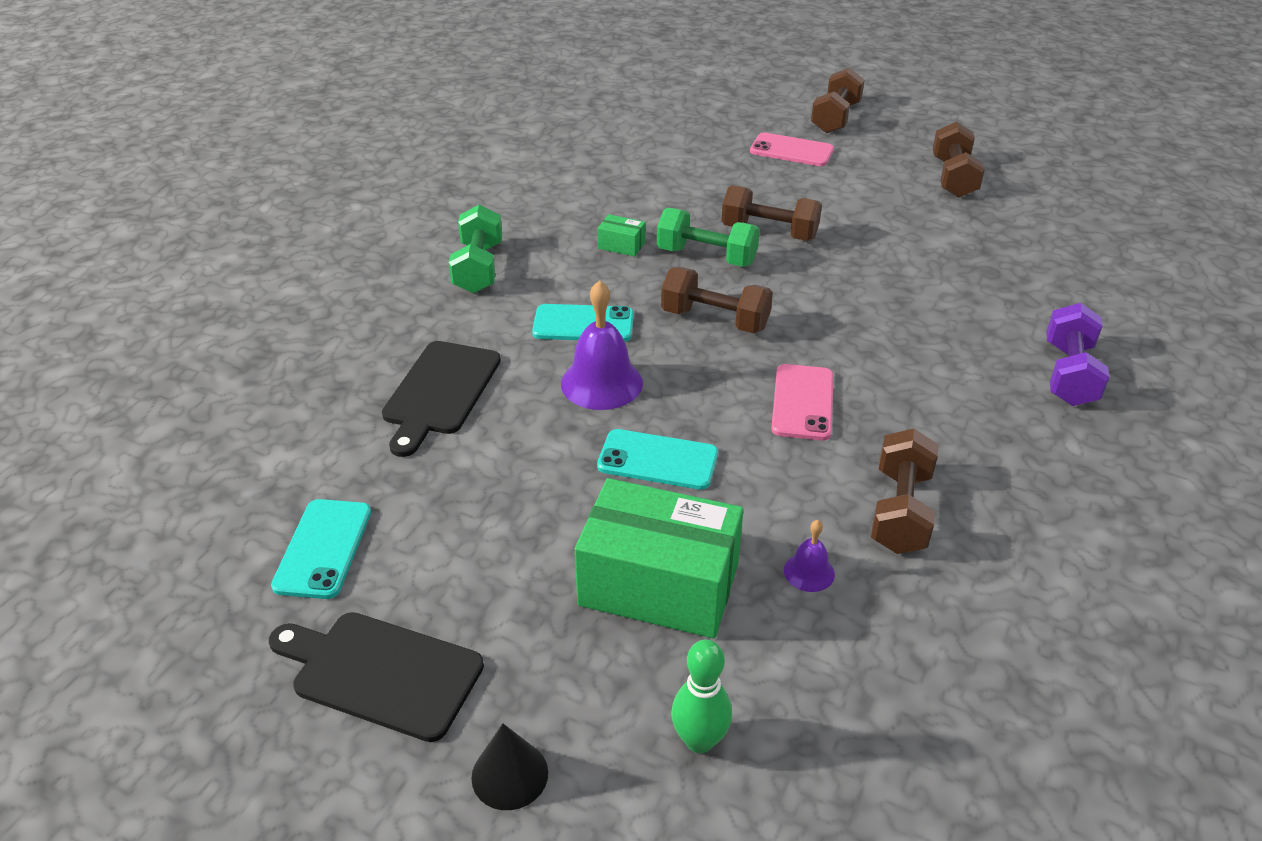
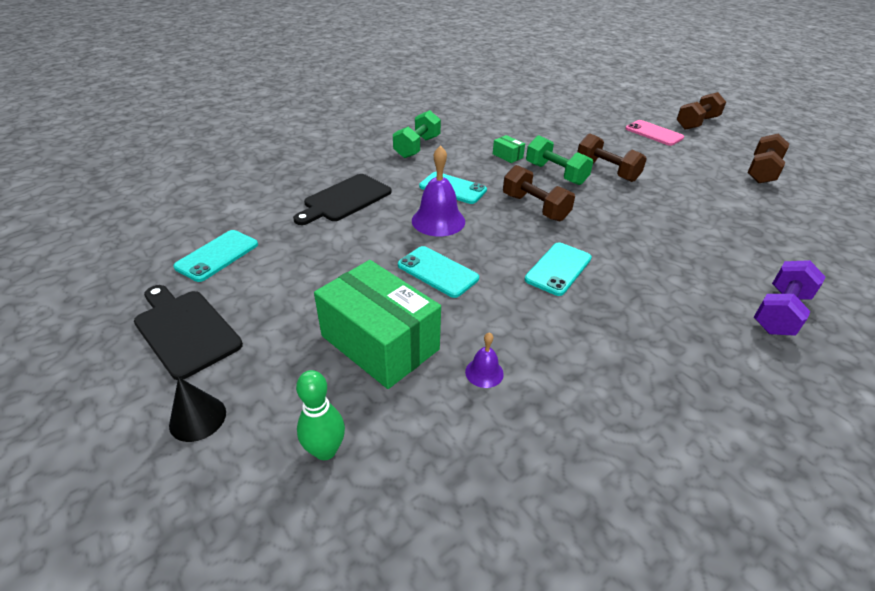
camera: 25 degrees right, 0 degrees up
pink phone [771,364,833,441] -> turquoise phone [524,242,592,296]
brown dumbbell [871,428,938,554] -> none

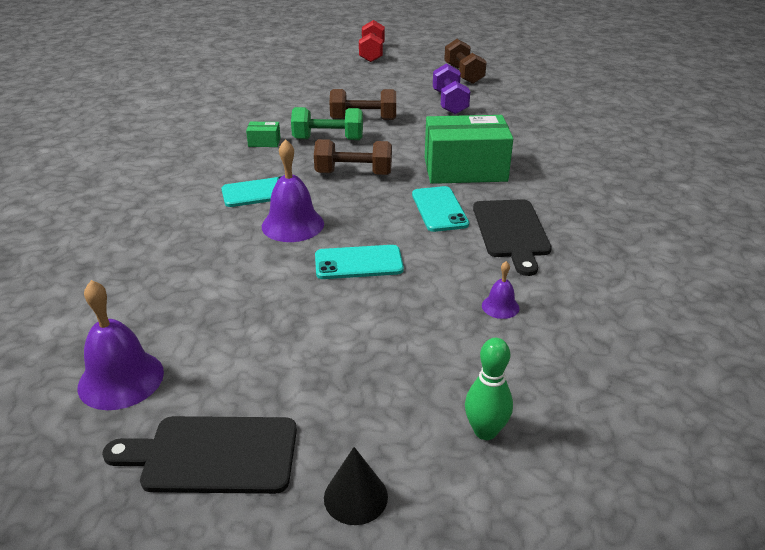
camera: 45 degrees left, 5 degrees down
turquoise phone [173,230,258,282] -> purple bell [78,280,164,410]
black cutting board [293,174,392,225] -> black cutting board moved to [473,199,552,276]
green box [314,260,441,389] -> green box moved to [425,115,513,184]
green dumbbell [393,110,441,158] -> none
pink phone [625,120,684,146] -> none
brown dumbbell [676,92,726,130] -> red dumbbell [359,20,385,62]
purple dumbbell [754,260,825,336] -> purple dumbbell moved to [433,63,470,114]

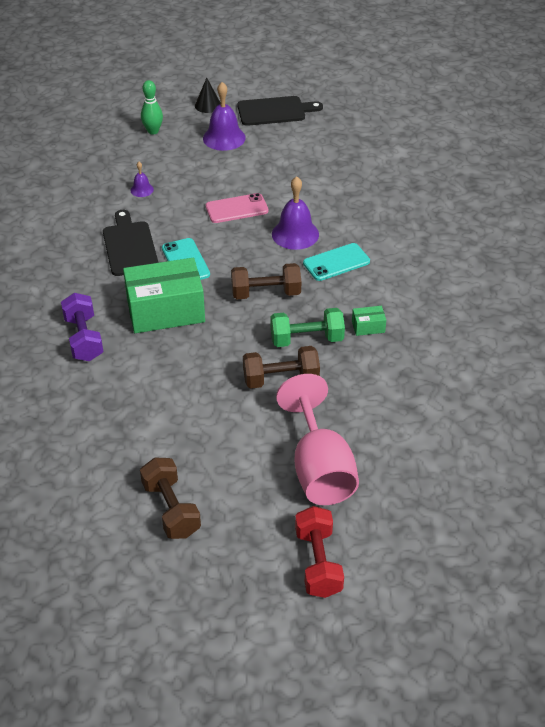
camera: 170 degrees right, 10 degrees up
purple bell [78,280,164,410] -> purple bell moved to [203,82,246,151]
turquoise phone [315,245,404,279] -> pink phone [206,193,269,223]
purple dumbbell [433,63,470,114] -> purple dumbbell moved to [61,293,103,361]
none -> pink goblet [276,374,359,505]

